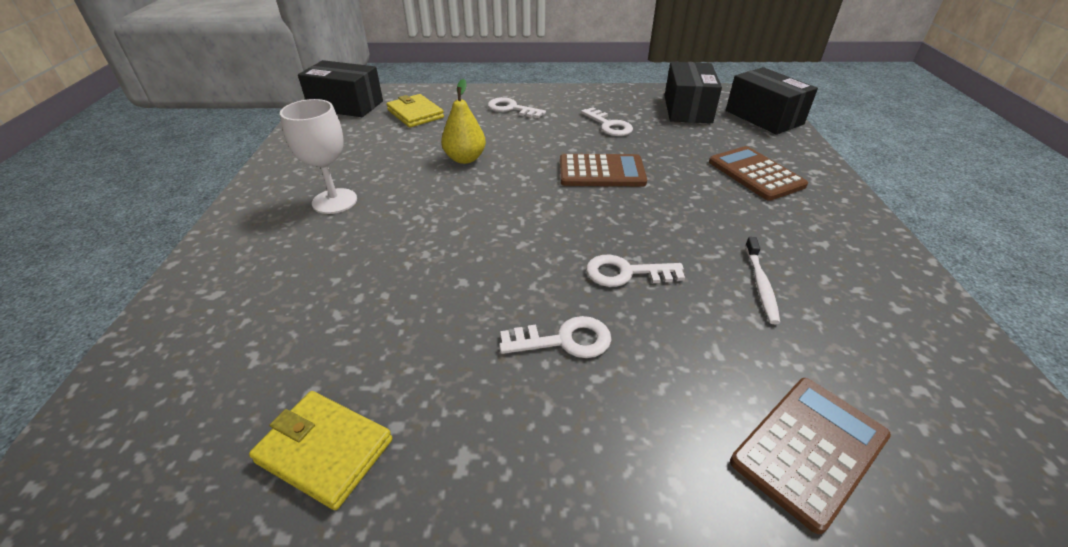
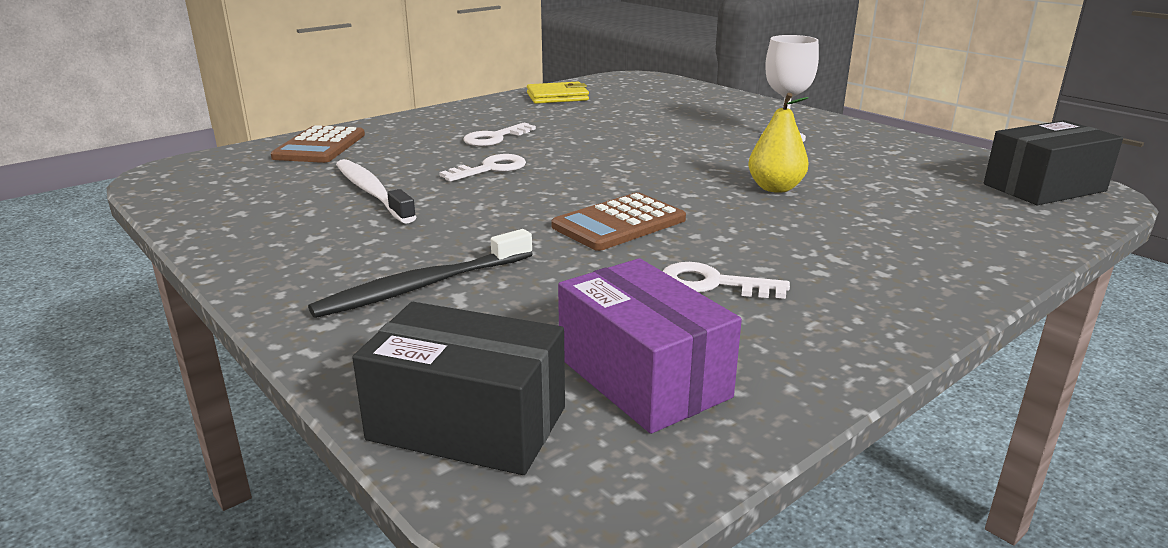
camera: 140 degrees right, 15 degrees down
yellow wallet [386,94,444,128] -> none
white key [488,97,546,118] -> none
black box [664,62,722,123] -> purple box [558,258,742,434]
brown calculator [709,146,808,201] -> black toothbrush [308,229,532,318]
white toothbrush [745,237,780,324] -> white toothbrush [336,159,416,224], size x1.59

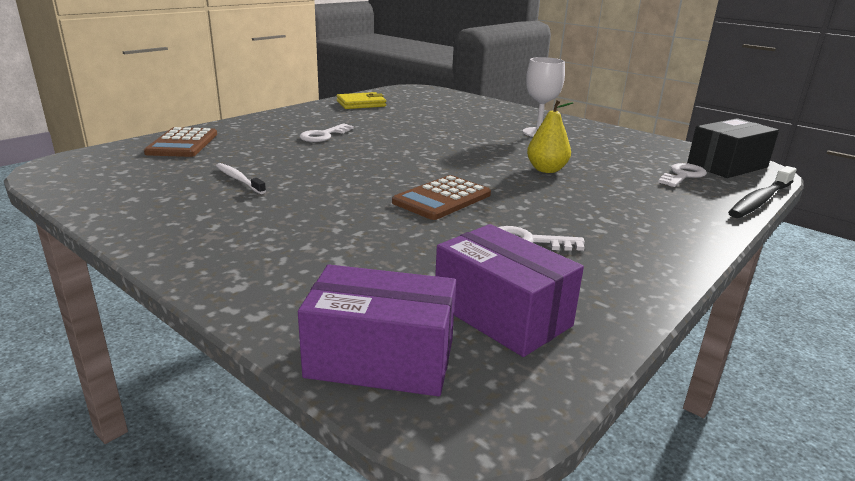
camera: 10 degrees left, 0 degrees up
black toothbrush [308,229,532,318] -> black toothbrush moved to [728,166,797,218]
white toothbrush [336,159,416,224] -> white toothbrush [216,163,266,194], size x0.63
black box [352,302,565,475] -> purple box [298,265,456,396]
white key [439,154,526,182] -> white key moved to [658,163,707,187]

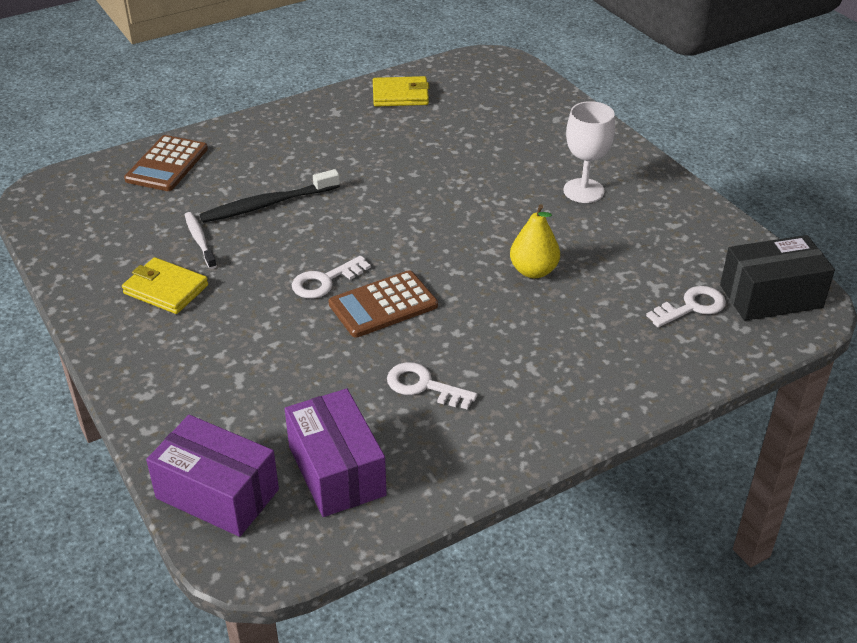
camera: 20 degrees right, 15 degrees up
white key [300,123,354,142] -> white key moved to [292,256,371,298]
black toothbrush [728,166,797,218] -> black toothbrush moved to [199,169,340,223]
none -> yellow wallet [122,257,208,314]

